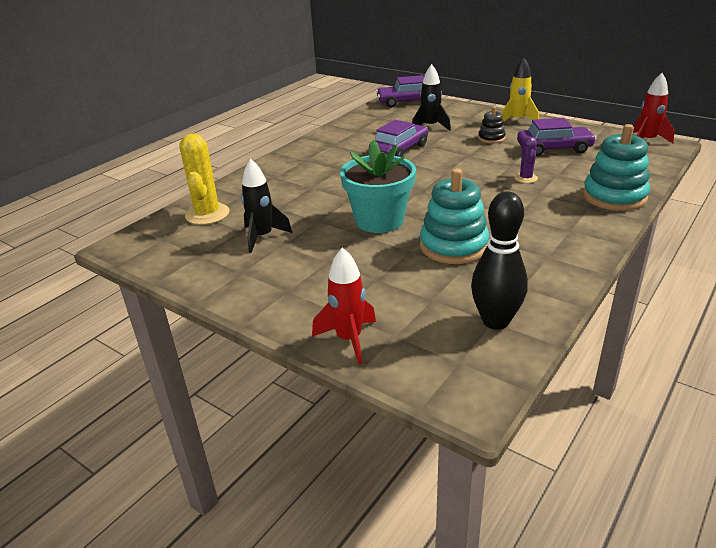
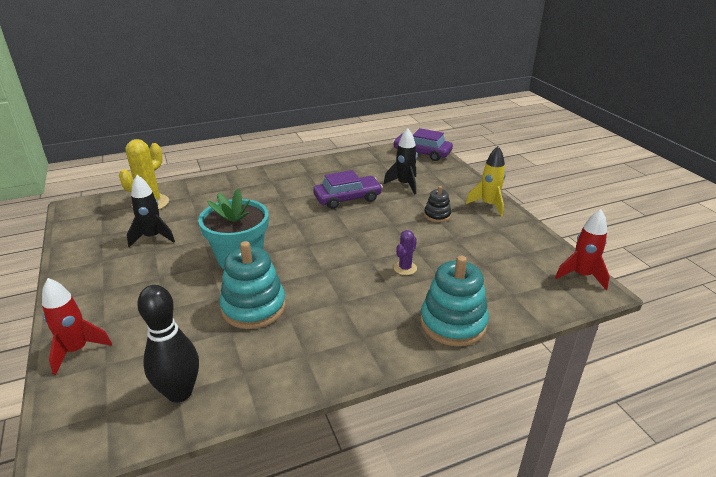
camera: 30 degrees right, 0 degrees up
purple car [517,118,596,156] -> none

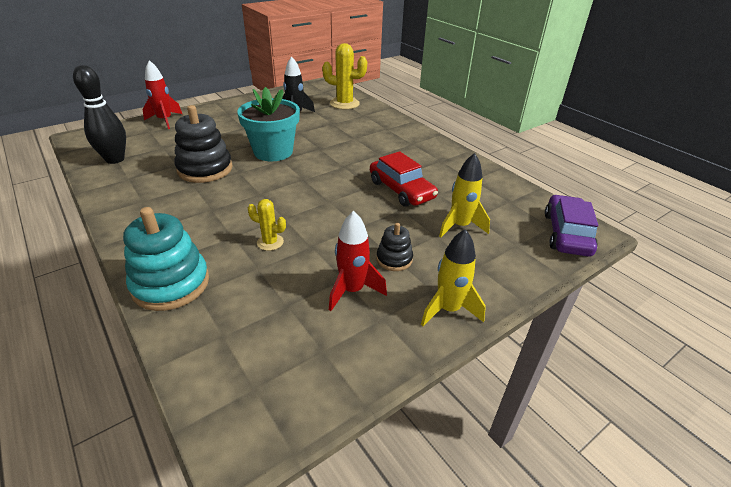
camera: 75 degrees right, 5 degrees up
turquoise stacking toy [219,241,286,329] -> black stacking toy [174,105,233,183]
purple car [313,170,383,209] -> red car [370,151,438,207]
black rocket [384,128,417,195] -> yellow rocket [439,153,490,238]
purple cactus [394,230,417,275] -> yellow cactus [248,199,286,251]
red rocket [555,209,610,290] -> red rocket moved to [329,211,387,311]

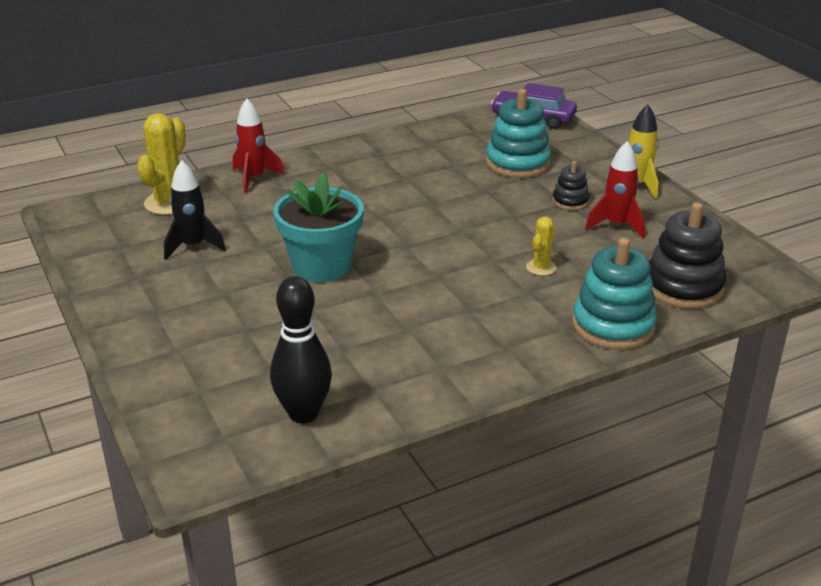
camera: 80 degrees left, 5 degrees down
red rocket [143,60,182,129] -> red rocket moved to [233,99,284,193]
black stacking toy [174,105,233,183] -> black stacking toy moved to [649,202,726,309]
red car [370,151,438,207] -> none
yellow rocket [439,153,490,238] -> turquoise stacking toy [486,89,551,178]

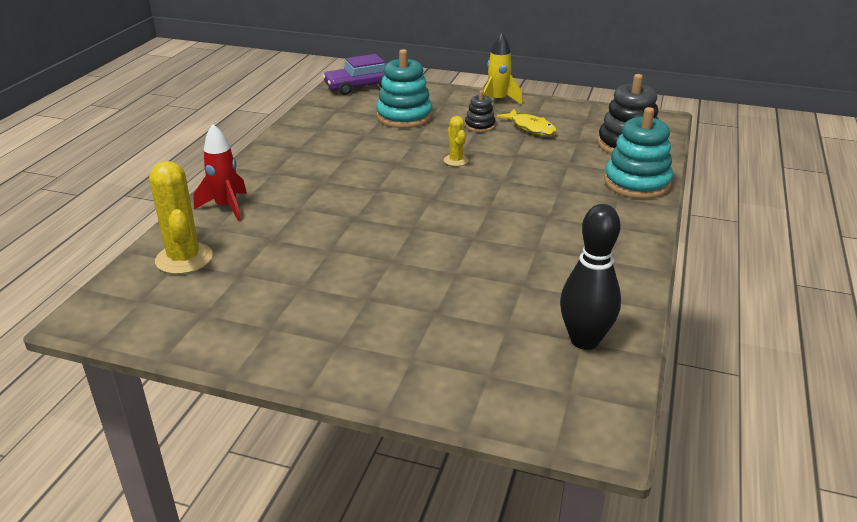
camera: 45 degrees left, 0 degrees up
black rocket [164,160,226,260] -> none
turquoise flower pot [273,173,364,282] -> none
yellow cactus [526,216,557,276] -> yellow cactus moved to [444,116,468,166]
red rocket [585,141,645,238] -> yellow fish [497,109,557,136]

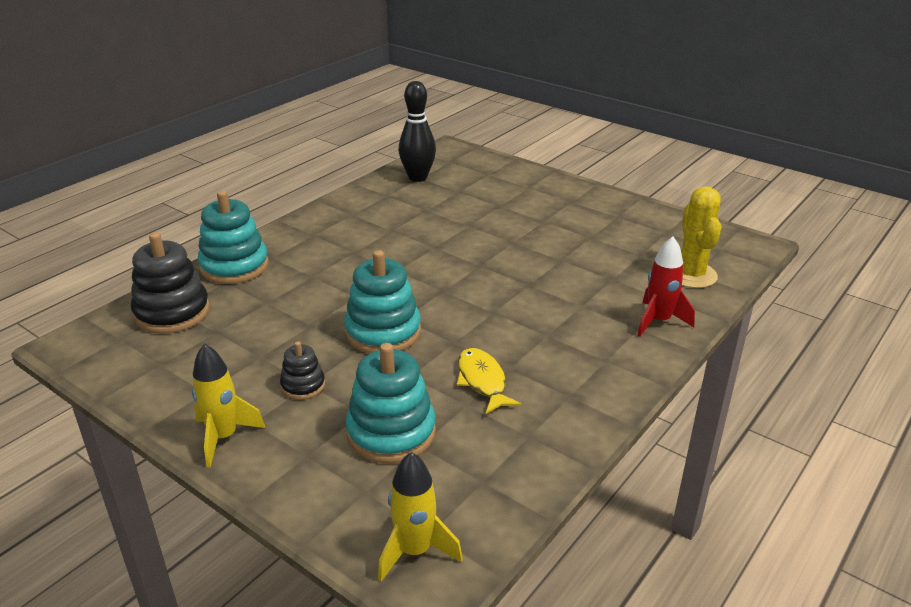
camera: 160 degrees left, 0 degrees up
purple car [323,54,387,95] -> yellow rocket [378,452,463,582]
yellow cactus [444,116,468,166] -> turquoise stacking toy [344,250,421,354]
yellow fish [497,109,557,136] -> yellow fish moved to [457,348,522,414]

